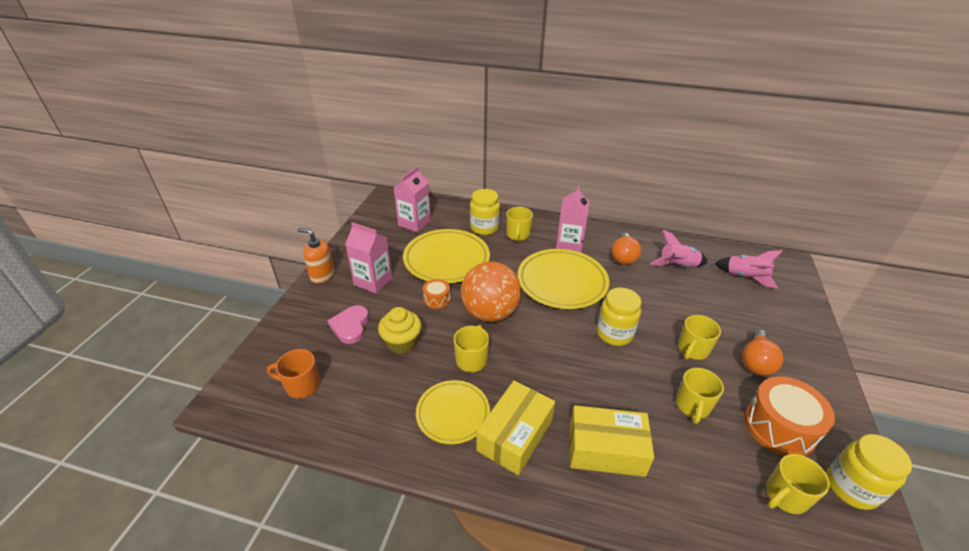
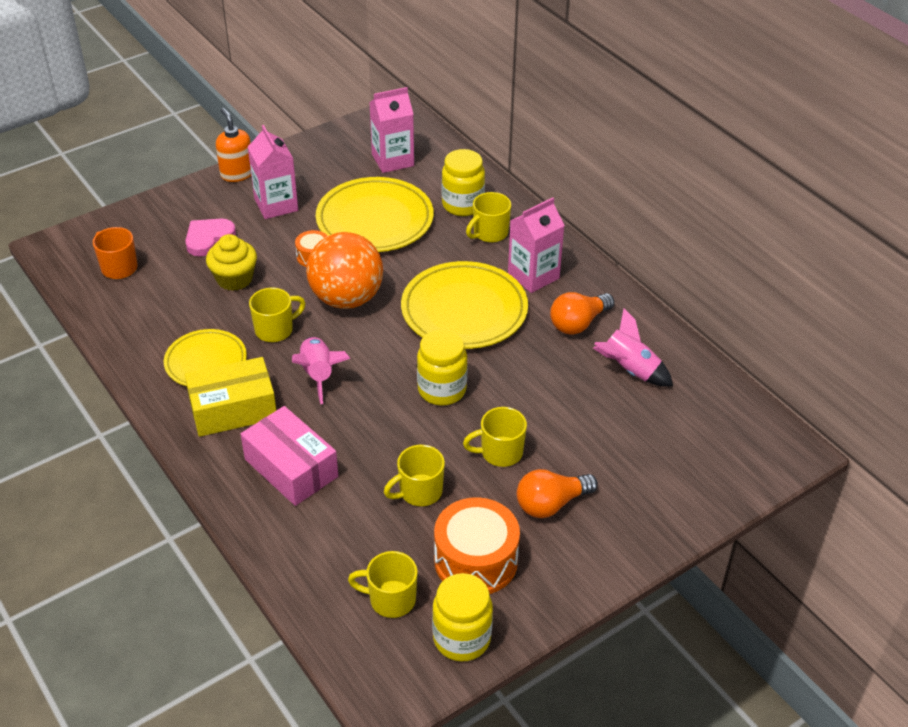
camera: 40 degrees right, 5 degrees up
yellow box [570,405,654,477] -> pink box [241,406,338,506]
pink rocket [714,250,783,289] -> pink rocket moved to [292,337,350,404]

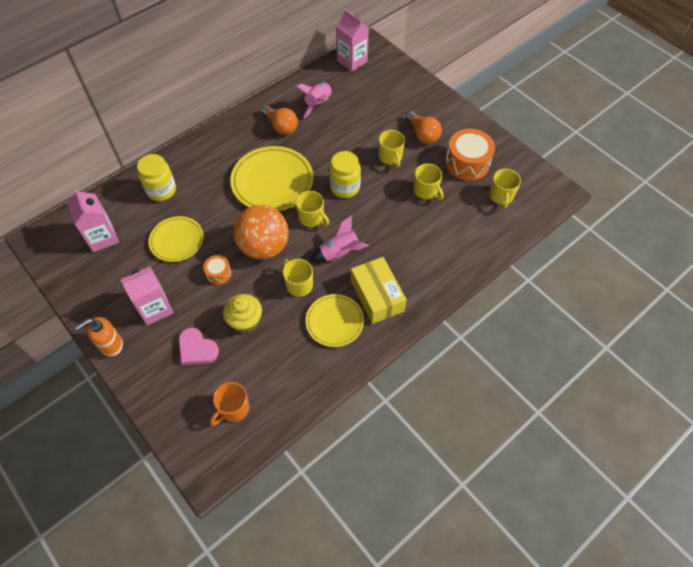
camera: 95 degrees left, 15 degrees up
pink box [241,406,338,506] -> none
yellow plate [316,177,434,252] -> yellow plate [149,216,204,262], size x0.62
yellow jar [432,573,493,661] -> none
yellow mug [466,192,511,242] -> yellow mug moved to [296,191,329,227]
pink carton [508,198,565,293] -> pink carton moved to [336,10,369,72]

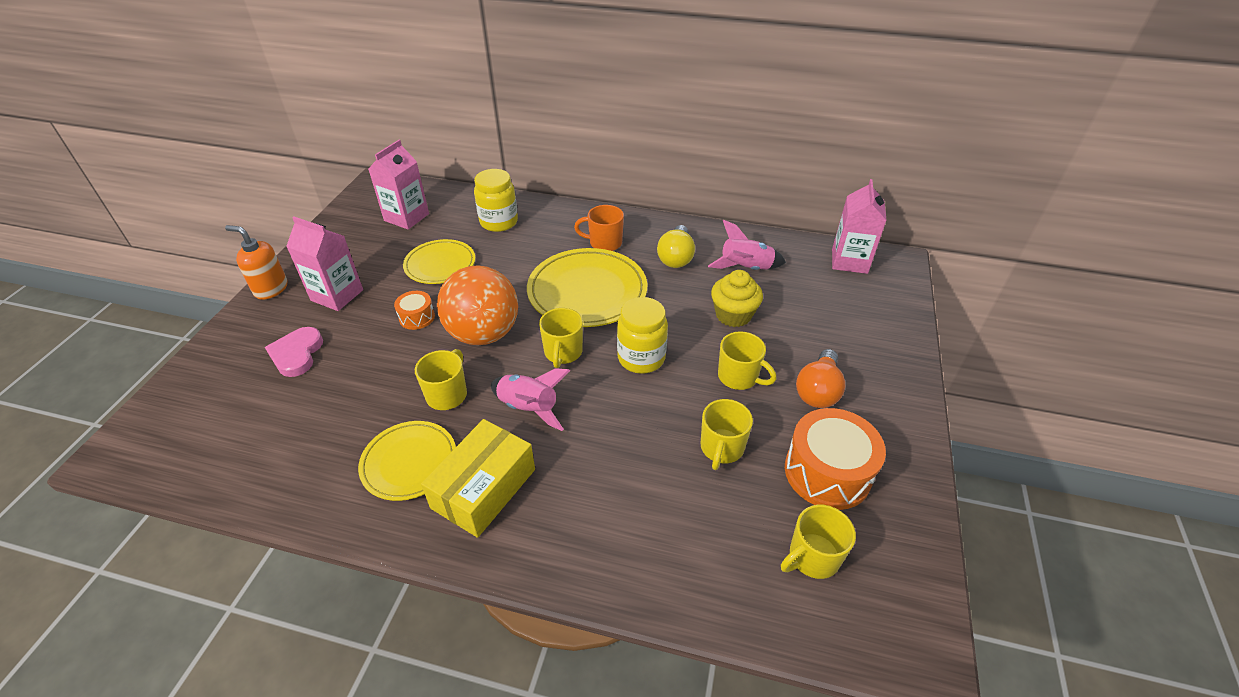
camera: 55 degrees right, 15 degrees down
orange mug [210,382,250,426] -> orange mug moved to [574,205,624,251]
yellow cupcake [223,294,262,333] -> yellow cupcake moved to [711,270,763,327]
orange light bulb [261,106,298,135] -> yellow light bulb [657,225,695,268]
yellow mug [379,130,405,167] -> yellow mug turned 90 degrees counterclockwise [718,331,777,390]

